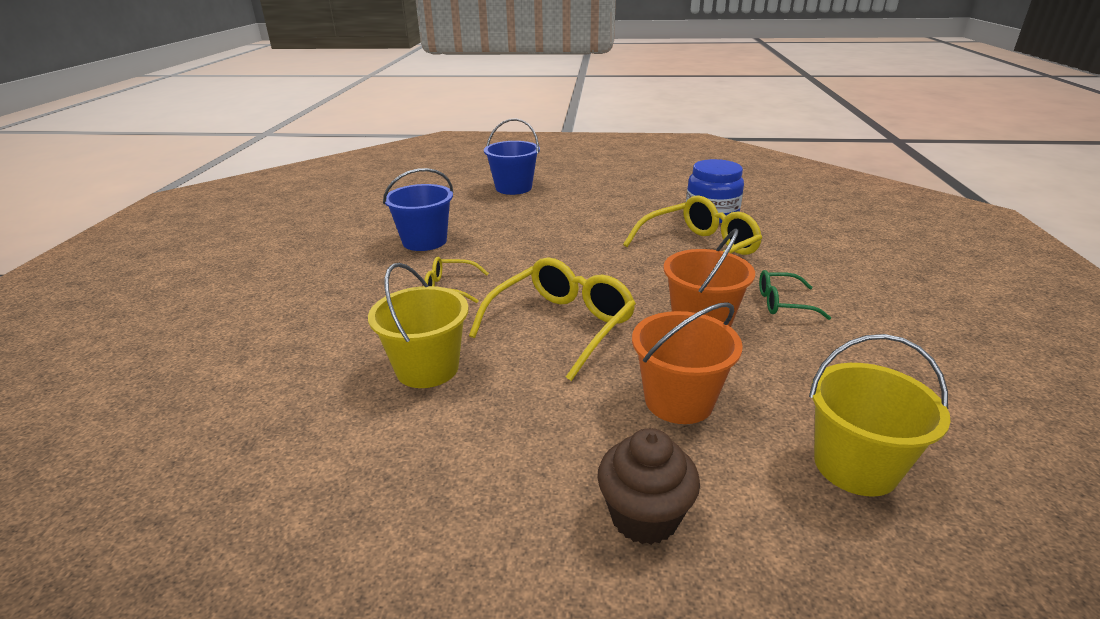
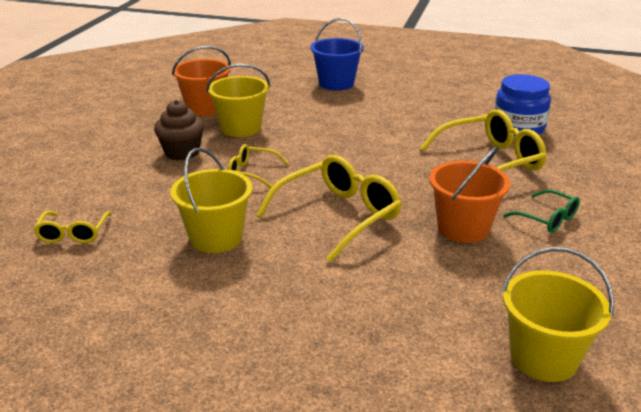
camera: 10 degrees right, 0 degrees up
blue bucket [383,168,453,251] -> yellow bucket [206,64,270,137]
brown cupcake [597,428,700,545] -> brown cupcake moved to [154,100,204,160]
orange bucket [632,302,743,424] -> orange bucket moved to [172,46,231,116]
green glasses [759,270,831,320] -> green glasses turned 150 degrees counterclockwise [503,189,580,233]
none -> yellow glasses [33,211,112,243]

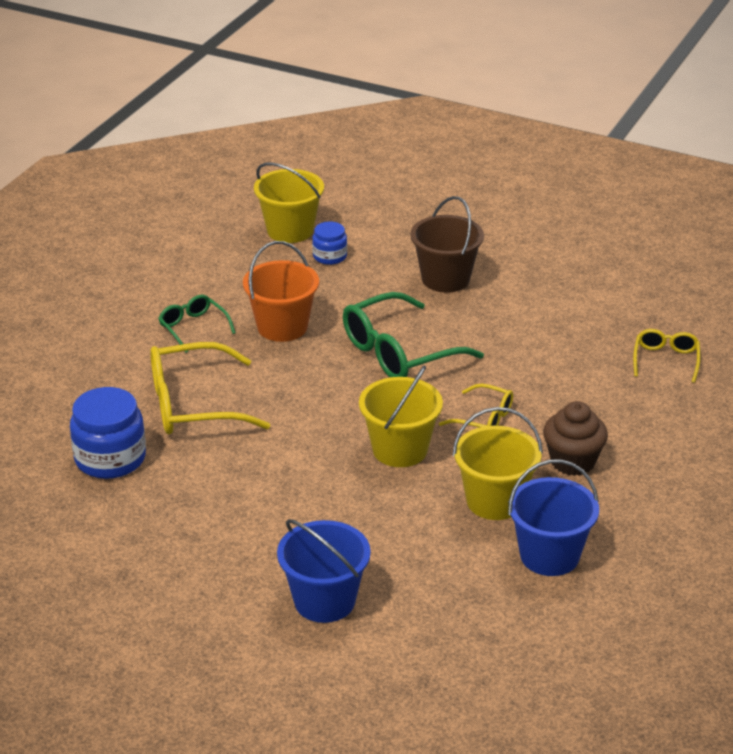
camera: 170 degrees left, 5 degrees up
yellow bucket [170,148,253,253] -> yellow bucket moved to [359,365,443,467]
orange bucket [172,46,231,116] -> blue bucket [508,459,599,576]
yellow glasses [257,155,402,262] -> green glasses [343,292,484,377]
none -> blue jar [312,222,347,265]
none -> brown bucket [410,196,484,293]

